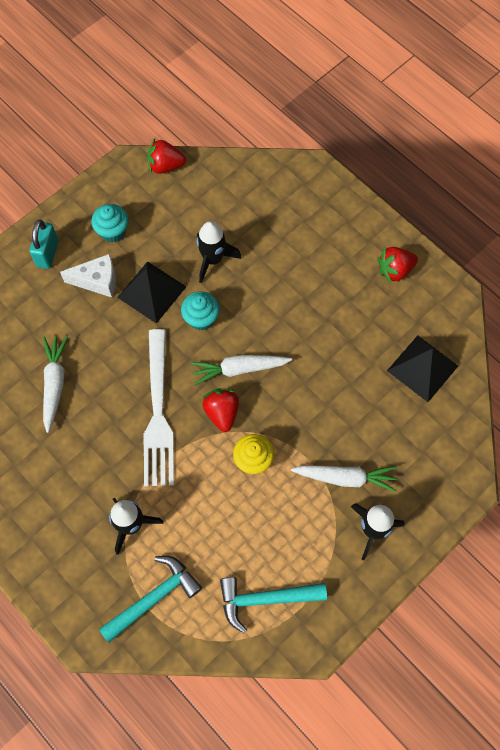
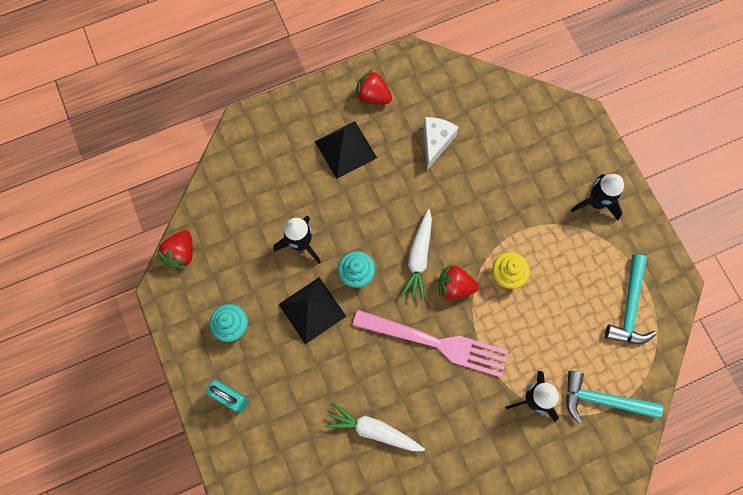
camera: 70 degrees left, 5 degrees up
white cheese [60,254,116,297] -> white cheese moved to [423,117,459,170]
turquoise hammer [99,556,202,643] -> turquoise hammer turned 60 degrees counterclockwise [566,371,663,423]
white fork [144,329,174,486] -> pink fork [353,310,508,377]
white carrot [291,465,397,492] -> none
red strawberry [377,247,418,283] -> red strawberry turned 120 degrees clockwise [355,69,392,104]
black pyramid [387,335,458,402] -> black pyramid moved to [315,121,377,179]

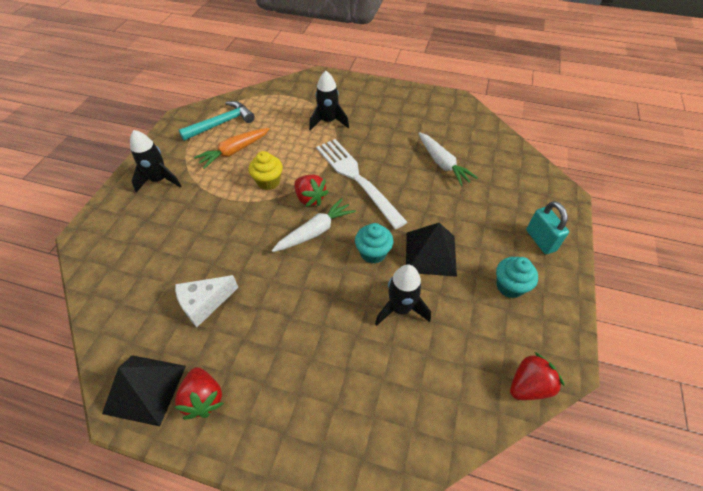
camera: 140 degrees left, 20 degrees down
black pyramid [315,121,377,179] -> black pyramid moved to [102,355,186,426]
pink fork [353,310,508,377] -> white fork [316,139,407,229]
turquoise hammer [566,371,663,423] -> none
none -> orange carrot [194,128,270,169]

